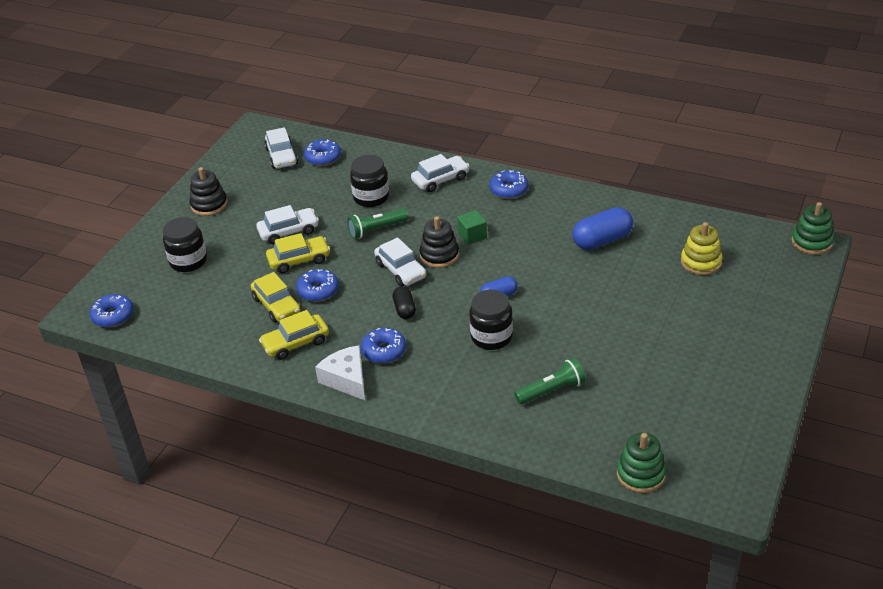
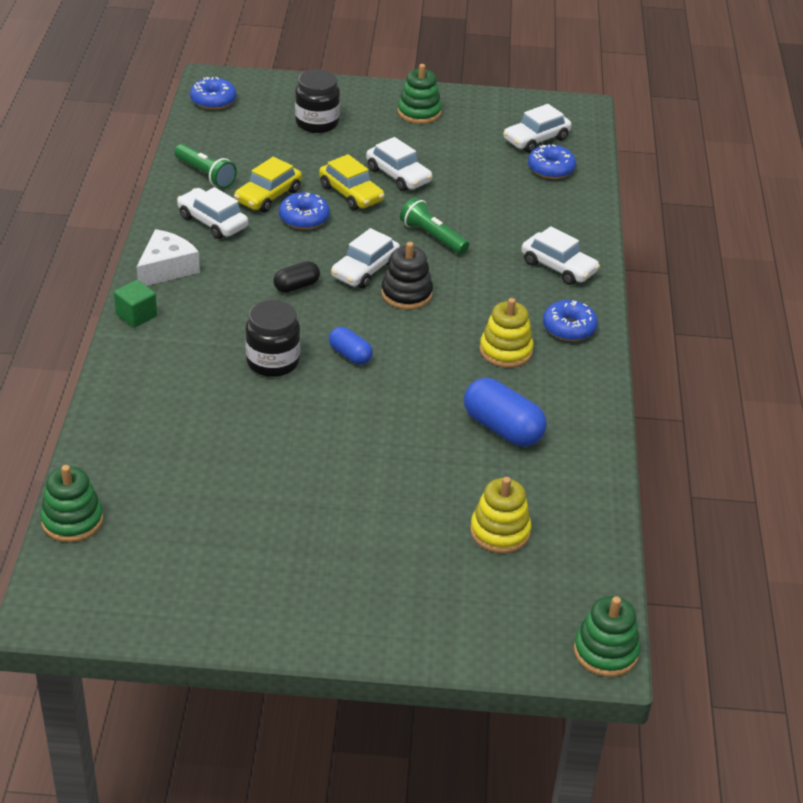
camera: 65 degrees right, 0 degrees up
black stacking toy [189,167,228,216] -> green stacking toy [397,64,442,124]
yellow car [259,310,329,360] -> white car [177,187,248,239]
black jar [350,155,389,207] -> none
blue donut [361,328,406,364] -> none
green cube [457,210,487,245] -> green cube moved to [114,280,157,328]
green flashlight [514,358,586,405] -> green flashlight moved to [174,144,237,189]
none -> yellow stacking toy [480,298,534,368]

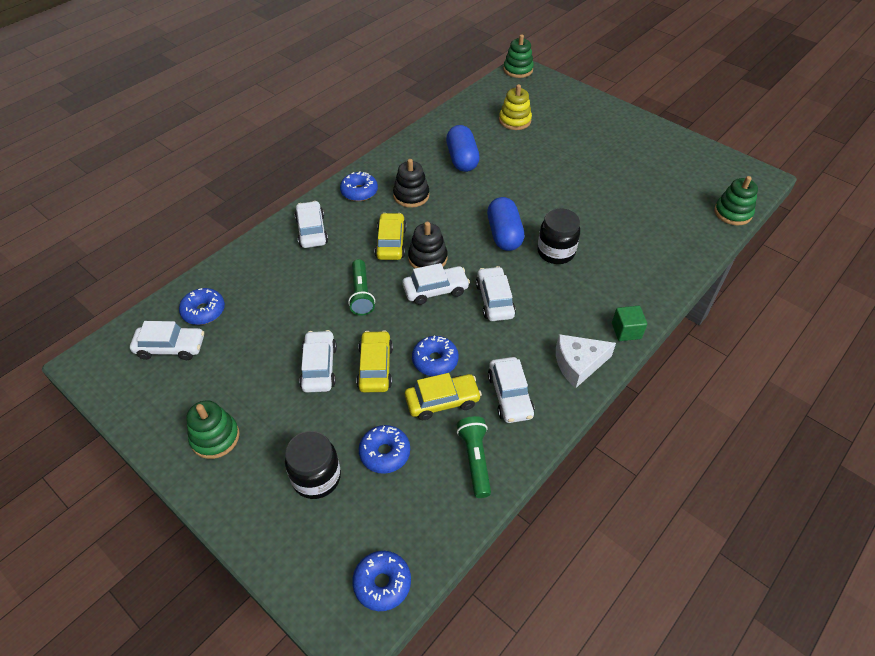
camera: 140 degrees left, 10 degrees up
black capsule [274,261,320,293] -> white car [476,266,516,321]
blue capsule [329,327,373,365] -> blue capsule [487,197,525,251], size x1.71
yellow stacking toy [480,298,534,368] -> black stacking toy [393,159,429,208]
none -> blue donut [359,425,410,474]
none -> yellow car [375,213,407,260]

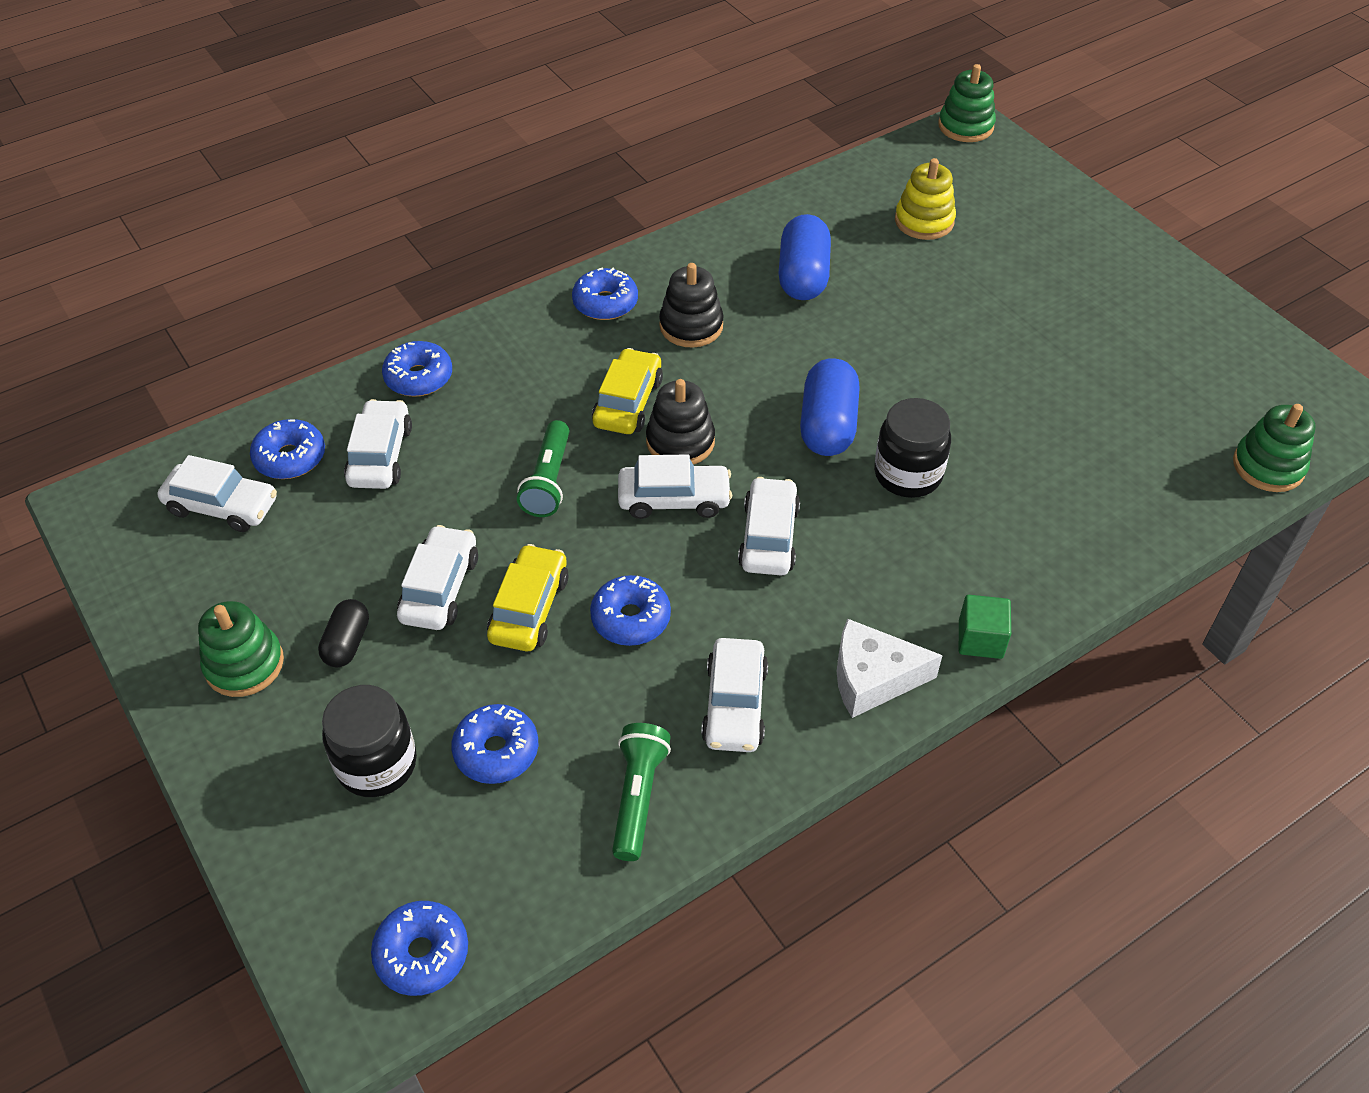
camera: 15 degrees right, 0 degrees up
white car [295,201,328,248] -> white car moved to [344,399,412,489]
yellow car [405,373,482,420] -> none
none -> black capsule [318,599,369,667]
none -> blue donut [382,341,452,397]

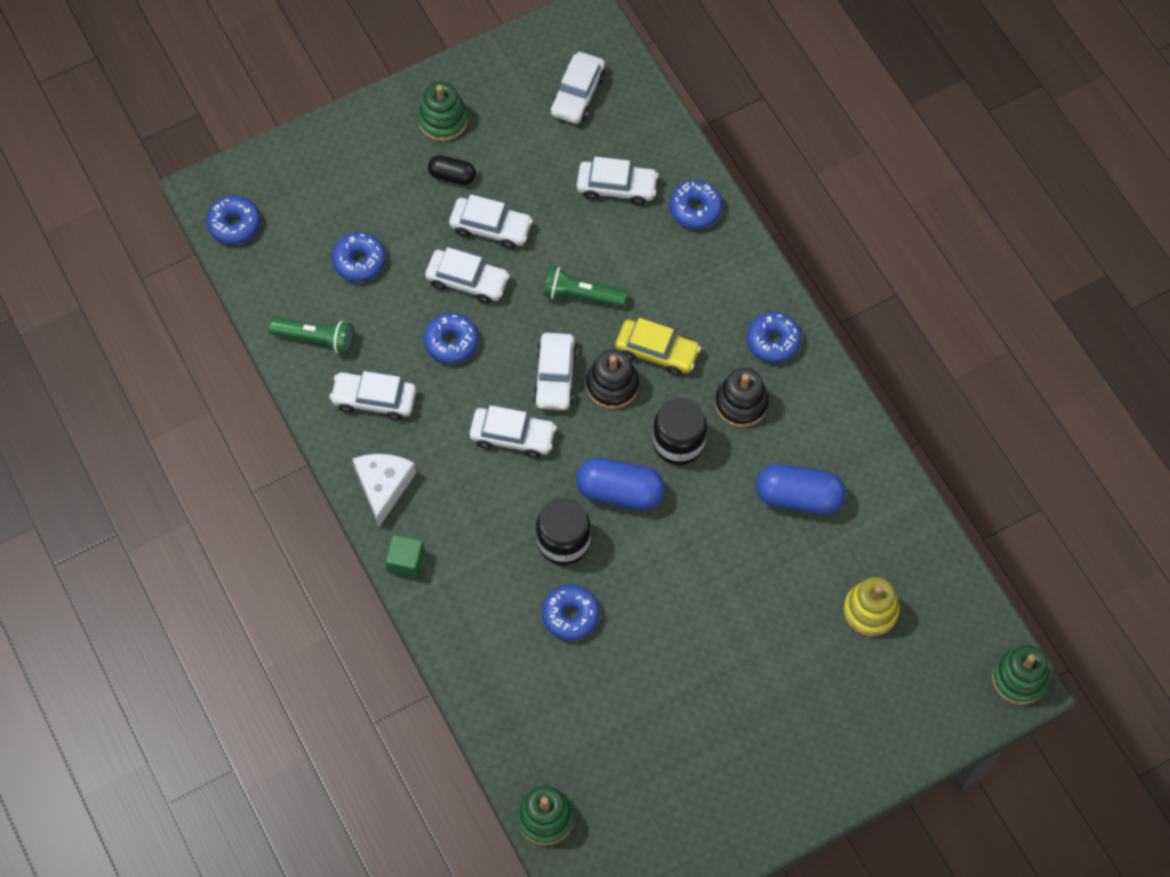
camera: 95 degrees right, 15 degrees up
blue donut [250,419,325,479] -> blue donut moved to [542,585,600,641]
black jar [322,685,417,797] -> black jar moved to [653,398,707,465]
yellow car [487,544,568,652] -> white car [425,247,510,304]

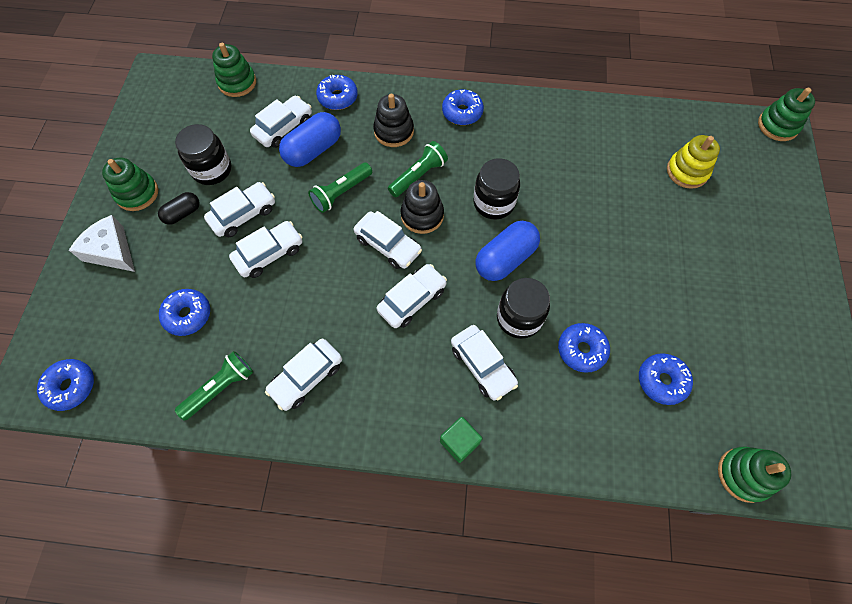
camera: 55 degrees left, 0 degrees up
white cheese [352,454,416,527] -> white cheese moved to [69,215,135,272]
blue donut [424,313,478,364] -> blue donut moved to [639,353,693,405]
white car [550,52,606,124] -> white car moved to [451,325,518,400]
yellow car [615,318,701,376] -> green flashlight [388,141,448,197]
black stacking toy [715,367,769,427] -> black stacking toy moved to [373,94,414,147]
blue capsule [756,464,846,515] -> blue capsule moved to [279,112,341,167]
none -> black jar [175,124,232,185]
none -> green stacking toy [212,43,256,97]

